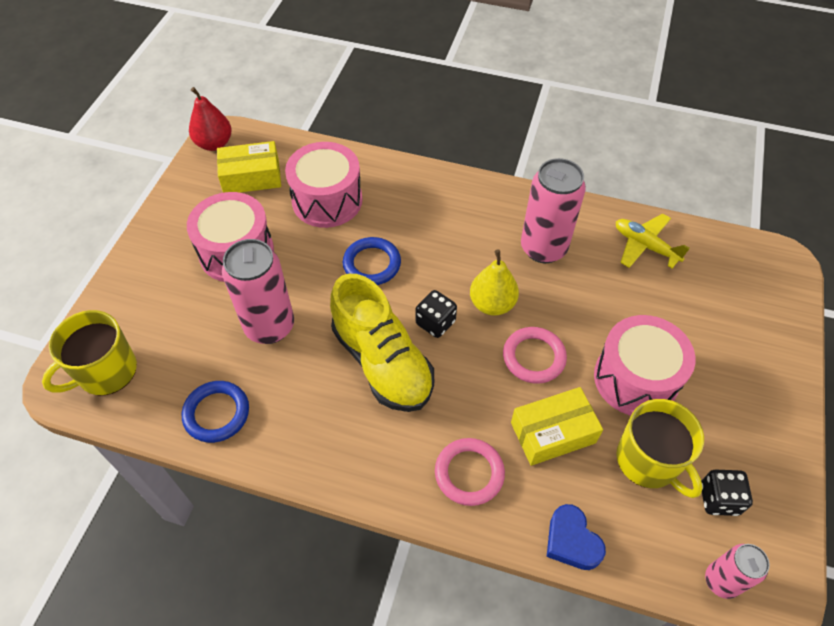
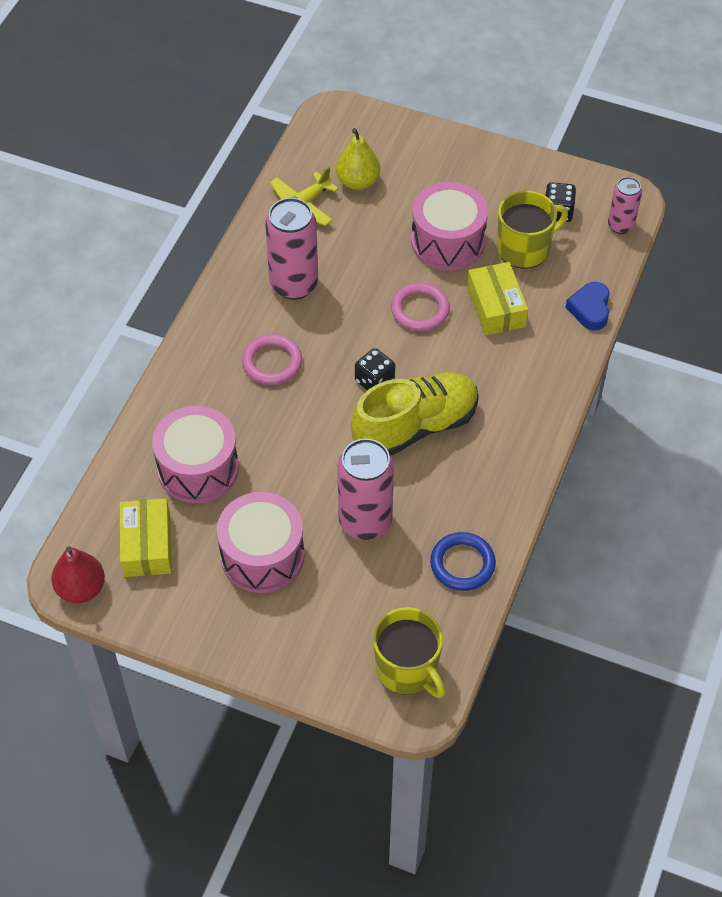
camera: 85 degrees left, 0 degrees up
blue ring [343,237,401,285] -> none
pink ring [435,438,505,506] -> pink ring moved to [242,334,302,385]
yellow pear [470,250,519,316] -> yellow pear moved to [336,128,380,190]
blue heart [547,504,606,570] -> blue heart turned 120 degrees clockwise [565,282,610,330]

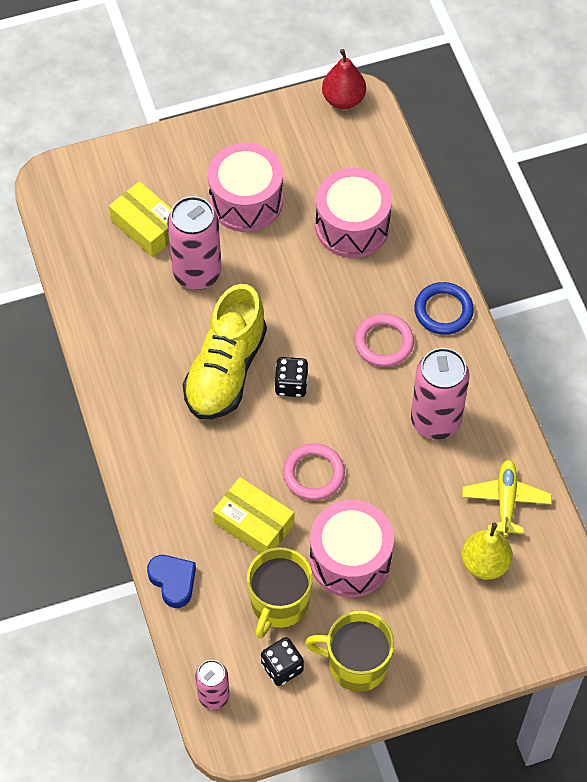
camera: 140 degrees right, 5 degrees up
yellow box [120,498,172,577] -> yellow box moved to [109,181,172,257]
yellow mug [373,607,445,698] -> yellow mug moved to [305,611,394,692]
blue ring [430,532,496,591] -> blue ring moved to [414,282,474,335]

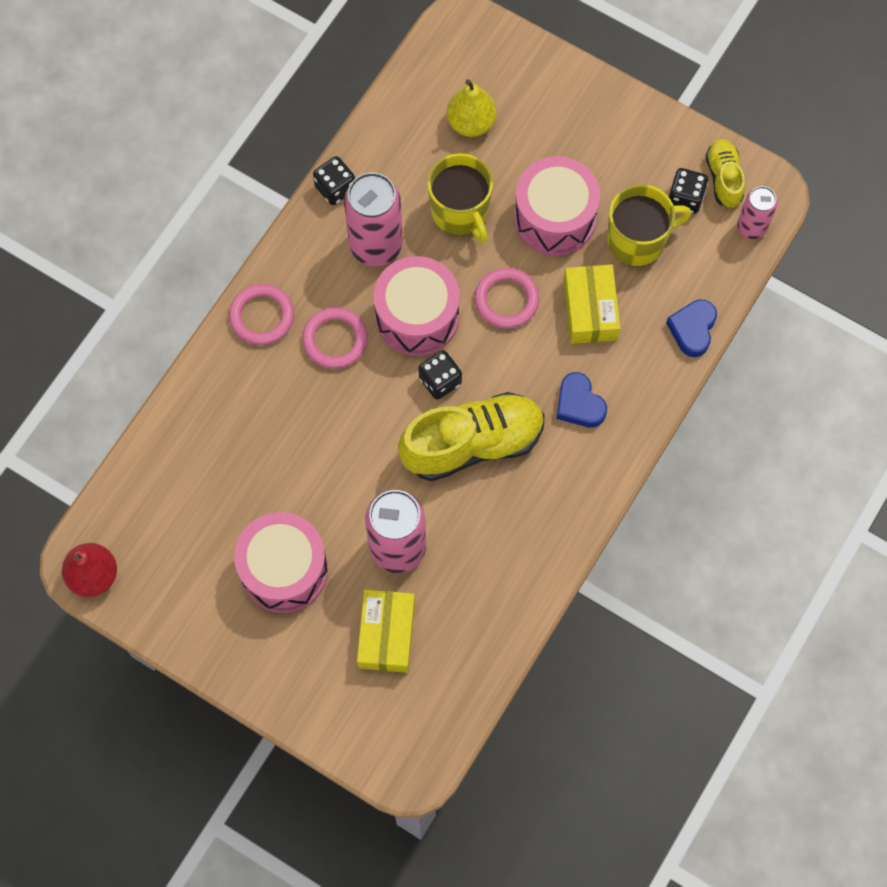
camera: 130 degrees left, 10 degrees up
yellow mug [305,611,394,692] -> yellow mug moved to [427,153,493,243]
pink drum [316,168,392,258] -> pink drum moved to [374,256,460,356]
blue ring [414,282,474,335] -> pink ring [229,284,294,345]
yellow plane [462,460,552,537] -> none
none -> black dice [313,156,355,205]
none -> blue heart [556,372,607,428]
none -> yellow shoe [706,139,745,208]

